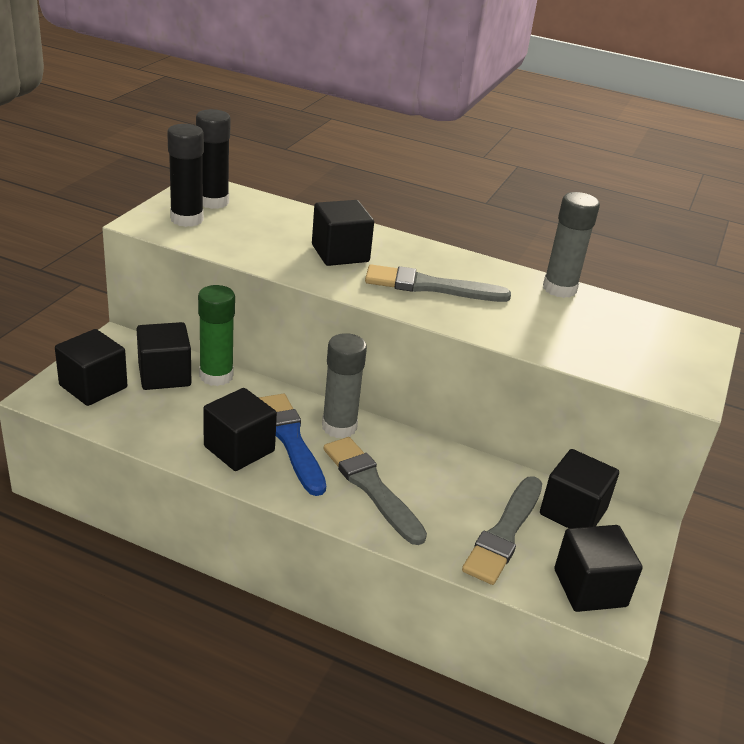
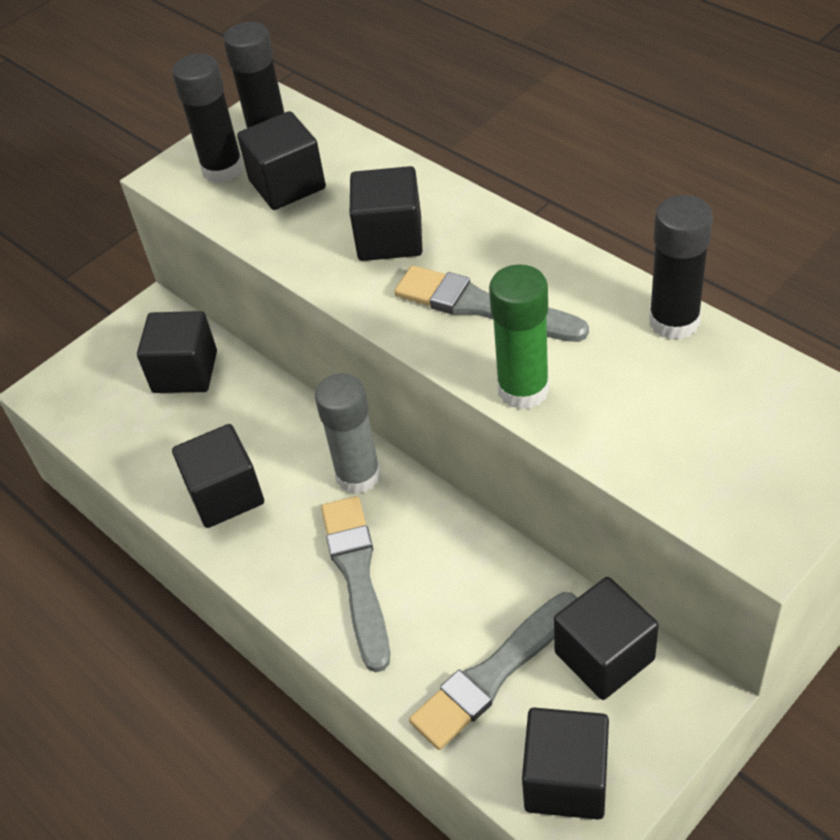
camera: 30 degrees right, 15 degrees up
black cube [55,329,127,406] -> black cube moved to [237,111,326,210]
green glue stick [198,285,235,386] -> green glue stick moved to [489,264,549,410]
blue brush [259,394,326,496] -> none
grey glue stick [543,192,600,298] -> black glue stick [649,195,713,340]

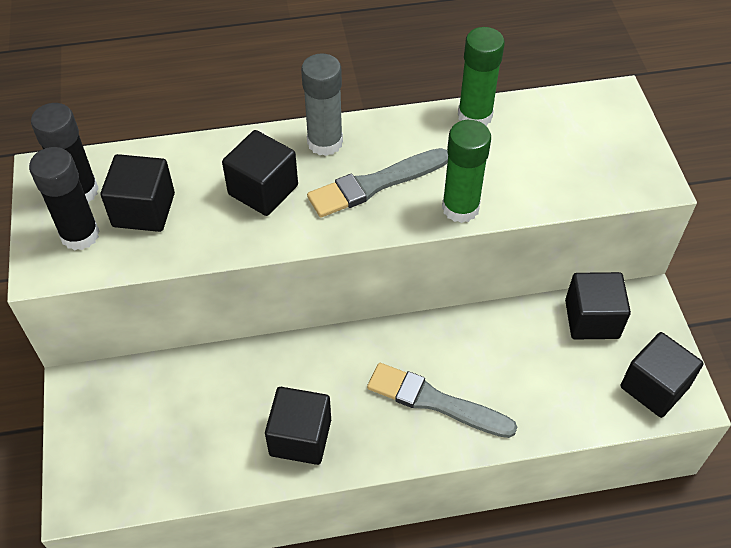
camera: 60 degrees left, 5 degrees up
black cube [137,311,217,393] -> none
grey glue stick [315,373,381,494] -> grey glue stick moved to [301,54,343,156]
grey brush [409,592,578,750] -> none
black glue stick [649,195,713,340] -> green glue stick [458,27,505,126]

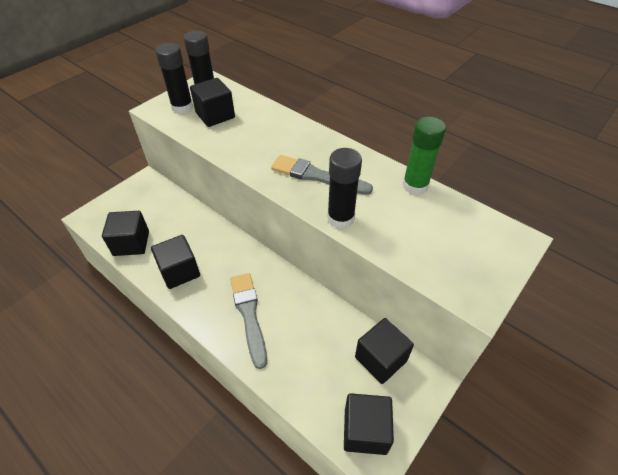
camera: 50 degrees right, 5 degrees down
black cube [222,130,298,216] -> black cube moved to [102,211,149,256]
grey glue stick [301,54,343,156] -> none
green glue stick [442,120,491,223] -> black glue stick [327,148,362,229]

